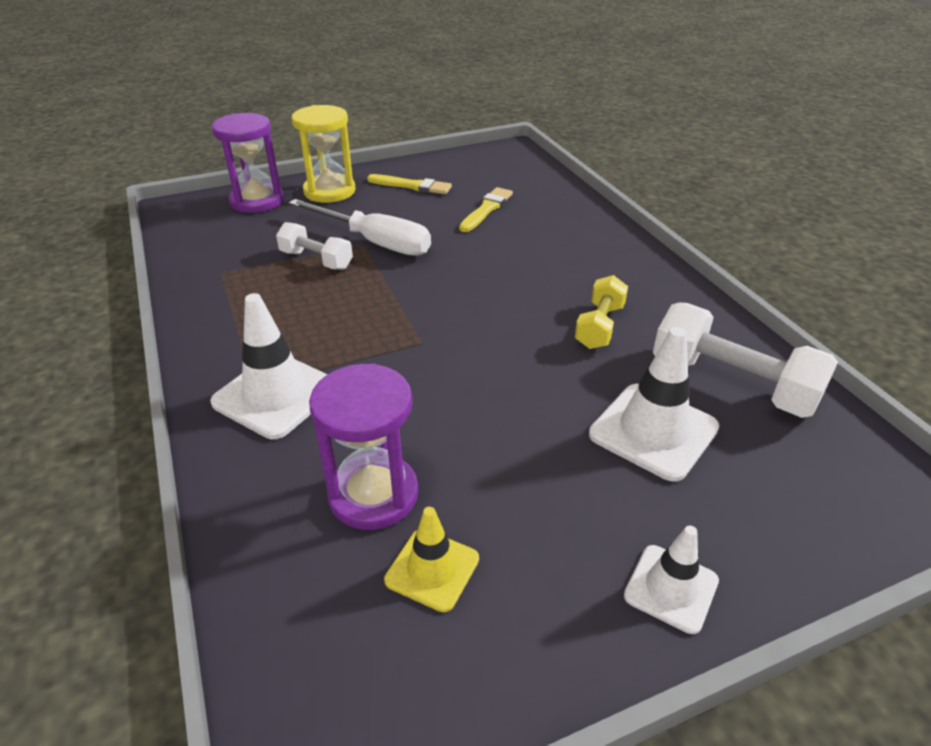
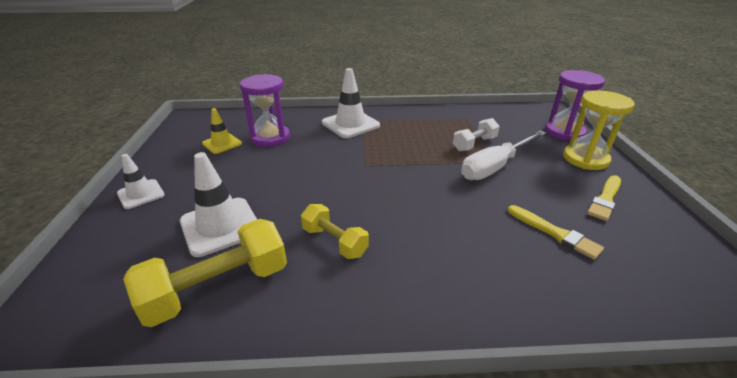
camera: 110 degrees right, 5 degrees down
white dumbbell [653,302,838,418] -> yellow dumbbell [123,219,287,327]

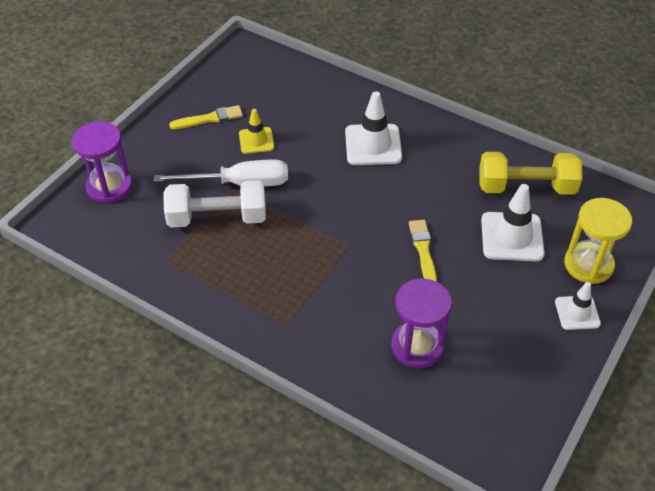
camera: 145 degrees left, 15 degrees up
yellow traffic cone [202,108,242,154] -> yellow traffic cone moved to [239,109,274,154]
yellow dumbbell [301,204,369,259] -> none
white traffic cone [322,68,380,138] -> white traffic cone moved to [345,91,402,165]
white dumbbell [453,118,500,151] -> white dumbbell [163,180,266,228], size x1.66
yellow brush [508,205,604,260] -> yellow brush moved to [409,220,437,282]
yellow hourglass [563,90,635,170] -> yellow hourglass moved to [564,198,632,284]

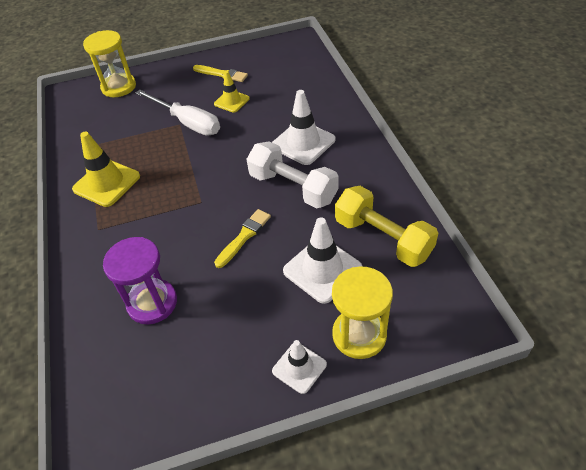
camera: 45 degrees right, 0 degrees up
purple hourglass [72,121,132,204] -> yellow hourglass [83,30,136,97]
white dumbbell [163,180,266,228] -> white dumbbell moved to [247,141,339,208]
none -> yellow traffic cone [72,132,140,207]

